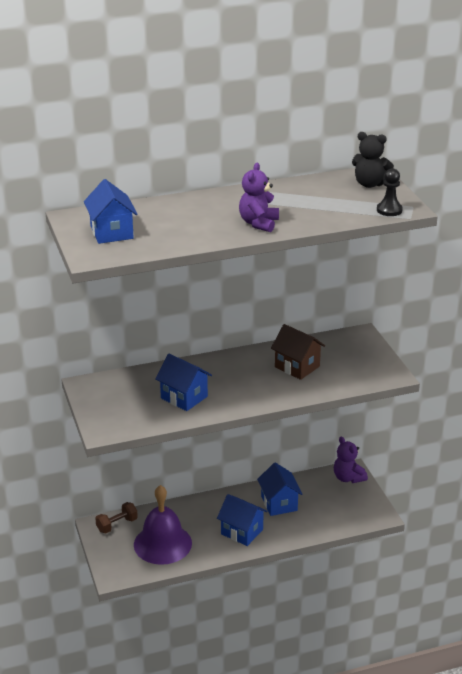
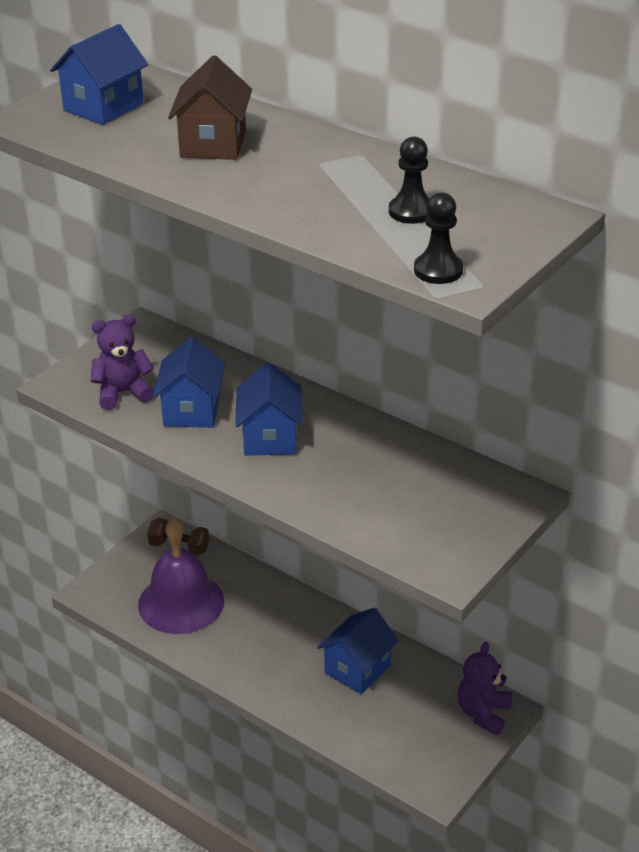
camera: 55 degrees right, 5 degrees up
blue house [217,494,267,546] -> blue house moved to [236,362,303,456]
purple teddy bear [239,163,279,232] -> purple teddy bear moved to [90,315,154,410]
brown house [271,324,325,380] -> brown house moved to [168,55,252,160]
black teddy bear [352,132,394,188] -> none
none -> black pawn [389,137,429,224]

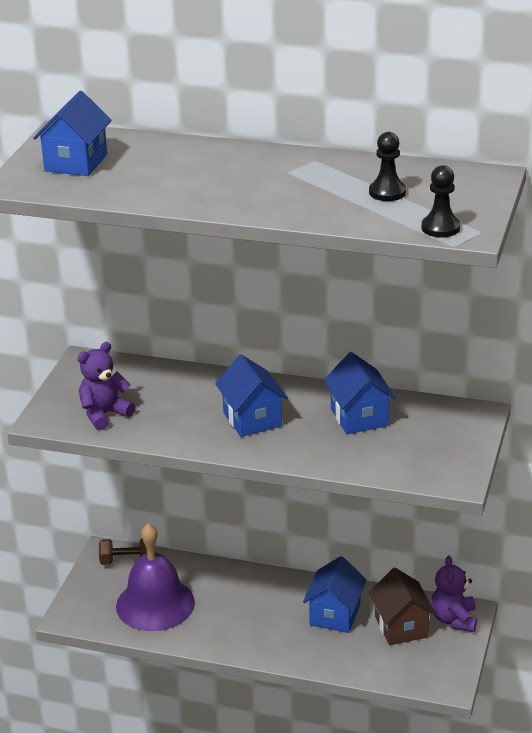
camera: 20 degrees left, 5 degrees down
blue house [153,337,225,428] -> blue house moved to [324,352,396,434]
brown house [168,55,252,160] -> brown house moved to [369,568,436,645]

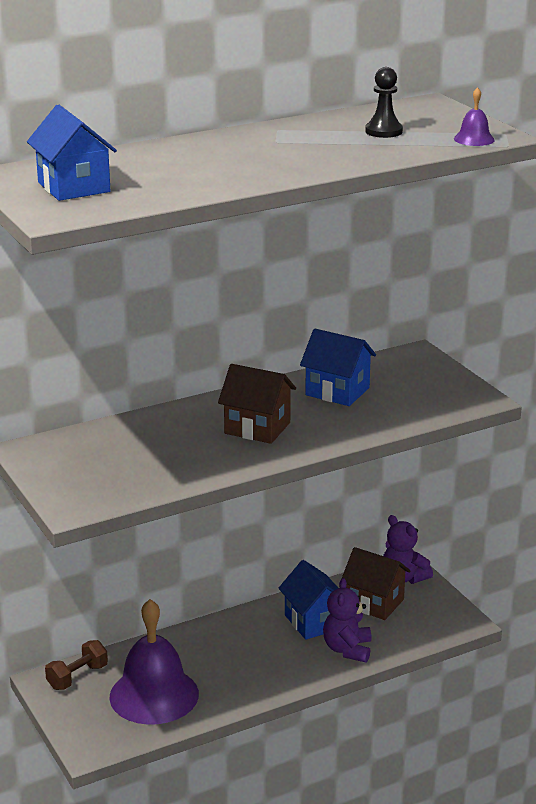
camera: 45 degrees left, 5 degrees down
purple teddy bear [77,342,135,430] -> purple teddy bear moved to [323,578,372,663]
blue house [215,354,288,437] -> brown house [218,364,296,444]
black pawn [422,165,460,237] -> purple bell [454,87,495,146]

